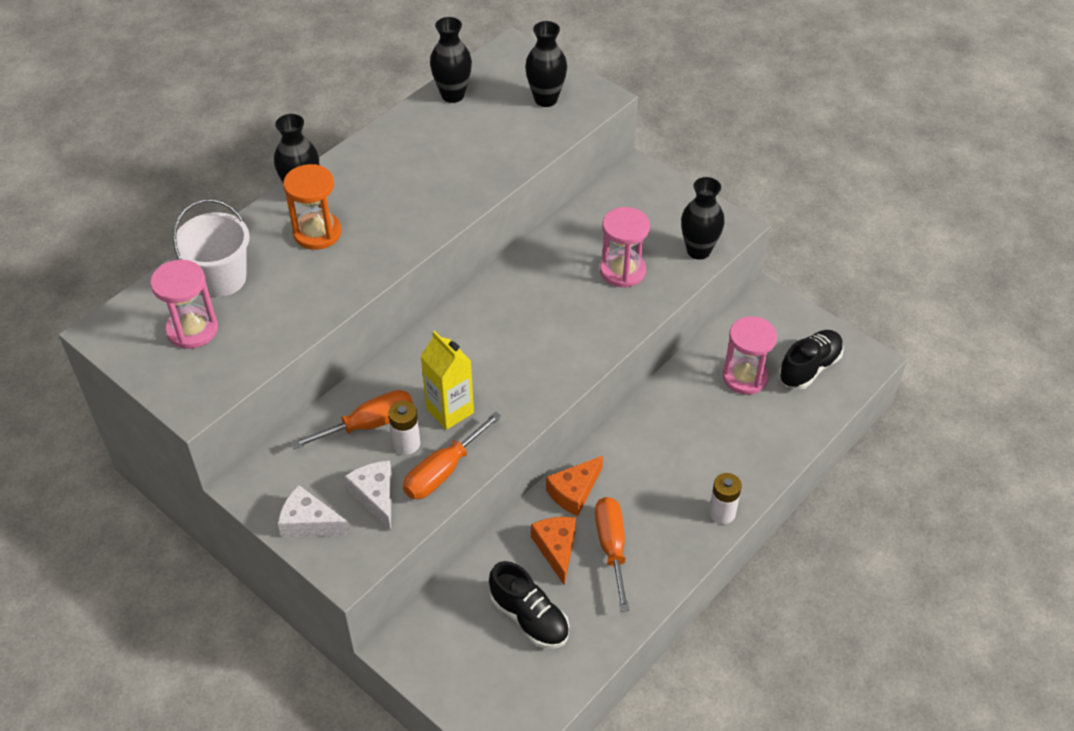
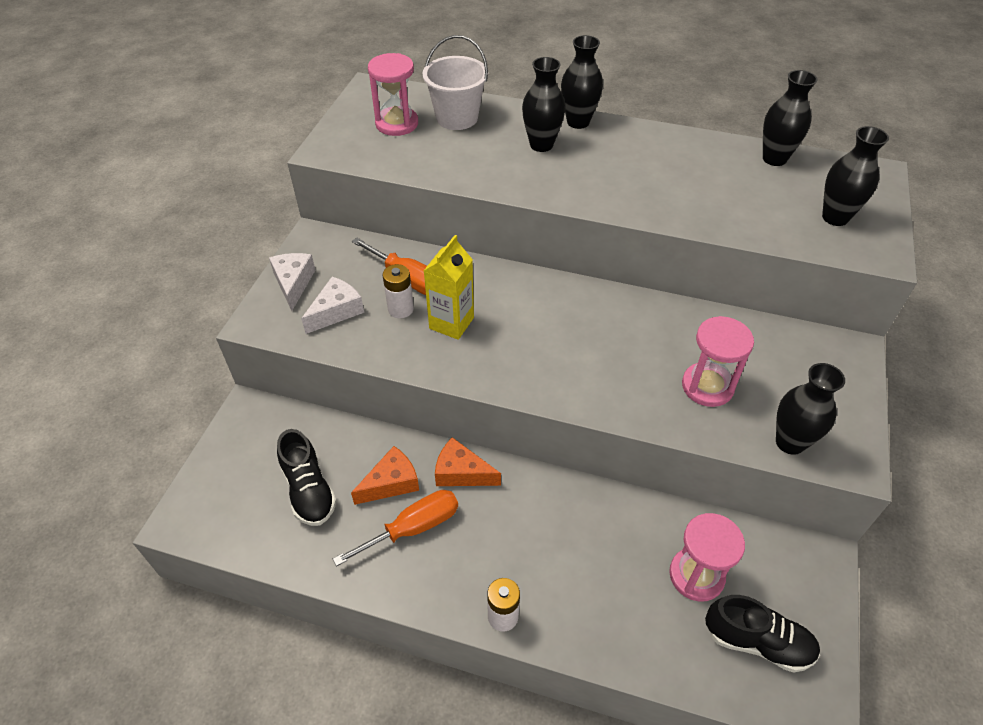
camera: 65 degrees right, 0 degrees up
orange hourglass [283,164,341,250] -> black vase [522,57,566,152]
orange screwdriver [403,412,502,499] -> none
black shoe [489,561,569,648] -> black shoe turned 45 degrees counterclockwise [277,429,337,526]

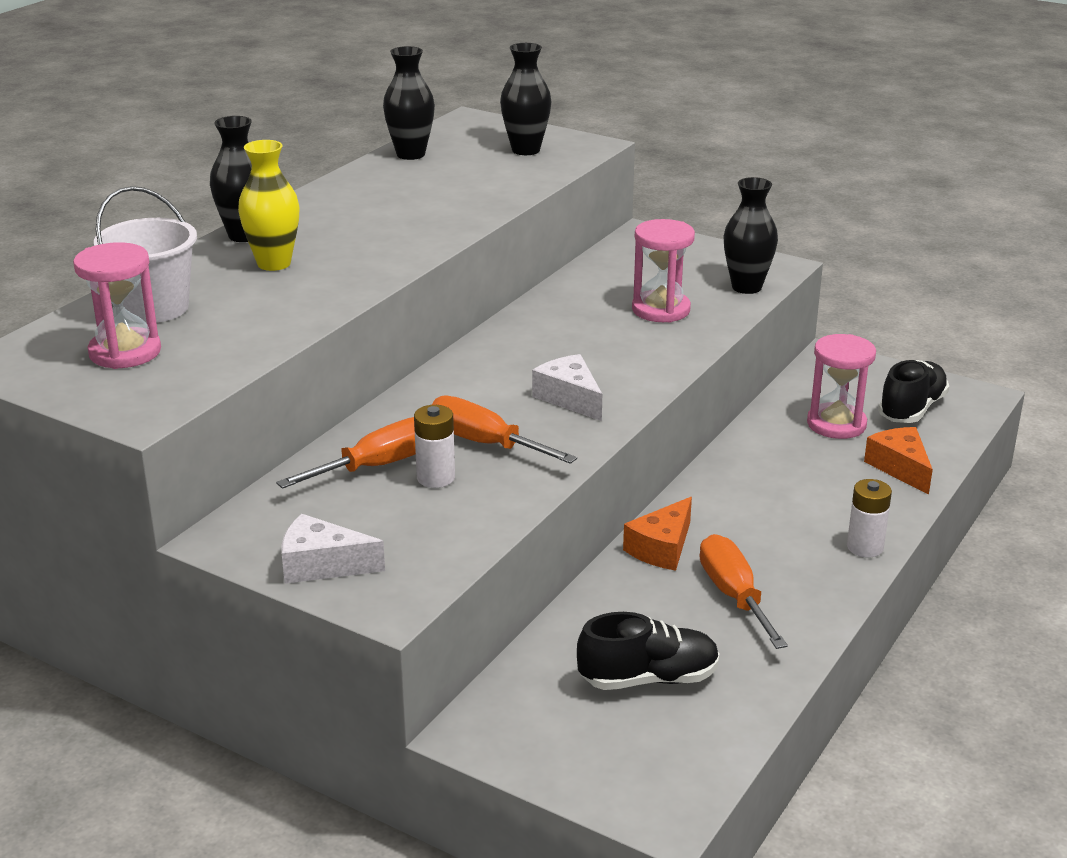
camera: 75 degrees left, 20 degrees down
white cheese [301,277,364,334] -> white cheese moved to [532,354,602,421]
orange cheese [351,446,419,505] -> orange cheese moved to [864,427,933,495]
yellow carton [424,235,474,340] -> orange screwdriver [431,395,577,464]
black vase [522,57,566,152] -> yellow vase [238,140,300,271]

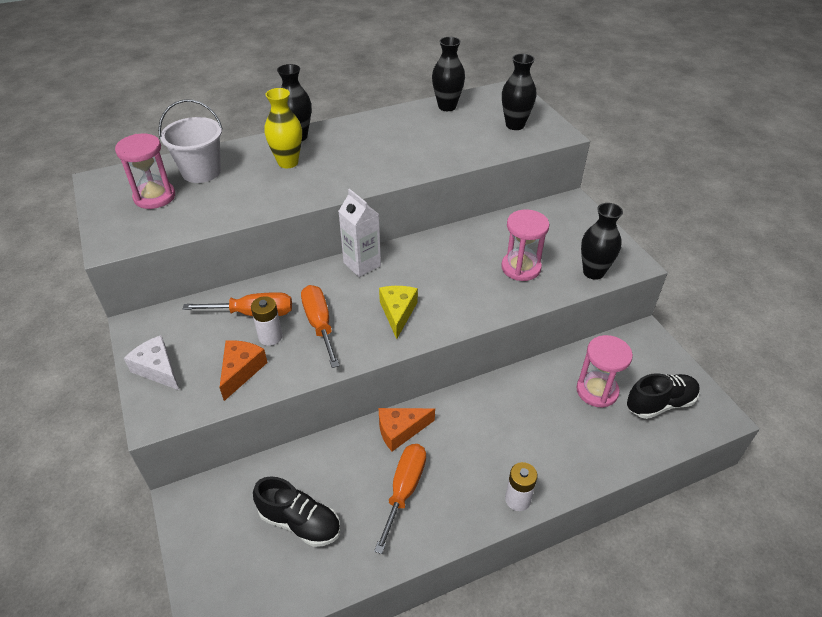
camera: 35 degrees right, 15 degrees up
white cheese [532,354,602,421] -> yellow cheese [379,286,418,339]
orange cheese [864,427,933,495] -> orange cheese moved to [219,340,267,401]
none -> white carton [338,189,381,277]

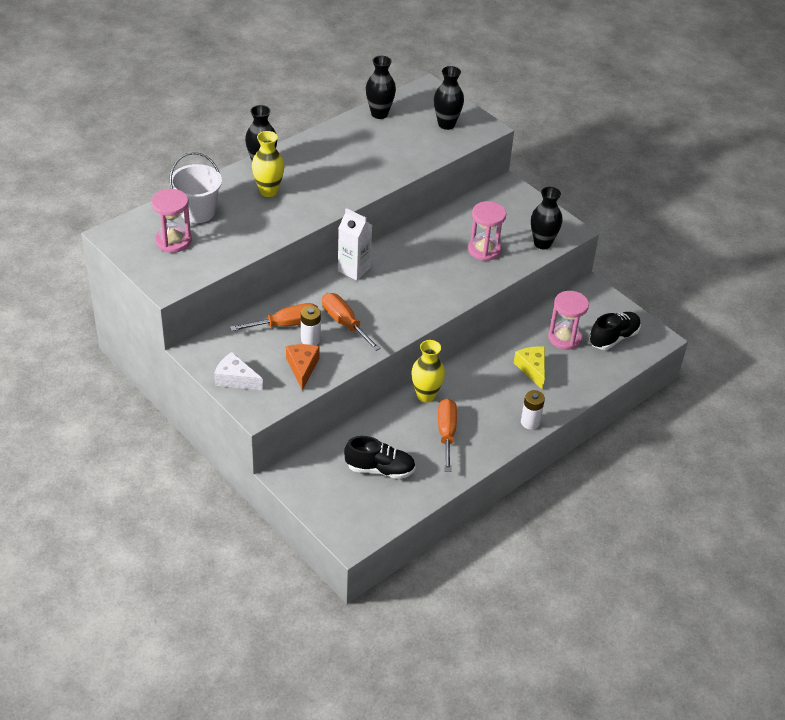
camera: 20 degrees left, 0 degrees up
yellow cheese [379,286,418,339] -> yellow cheese moved to [514,346,545,390]
orange cheese [379,408,435,451] -> yellow vase [411,340,445,403]

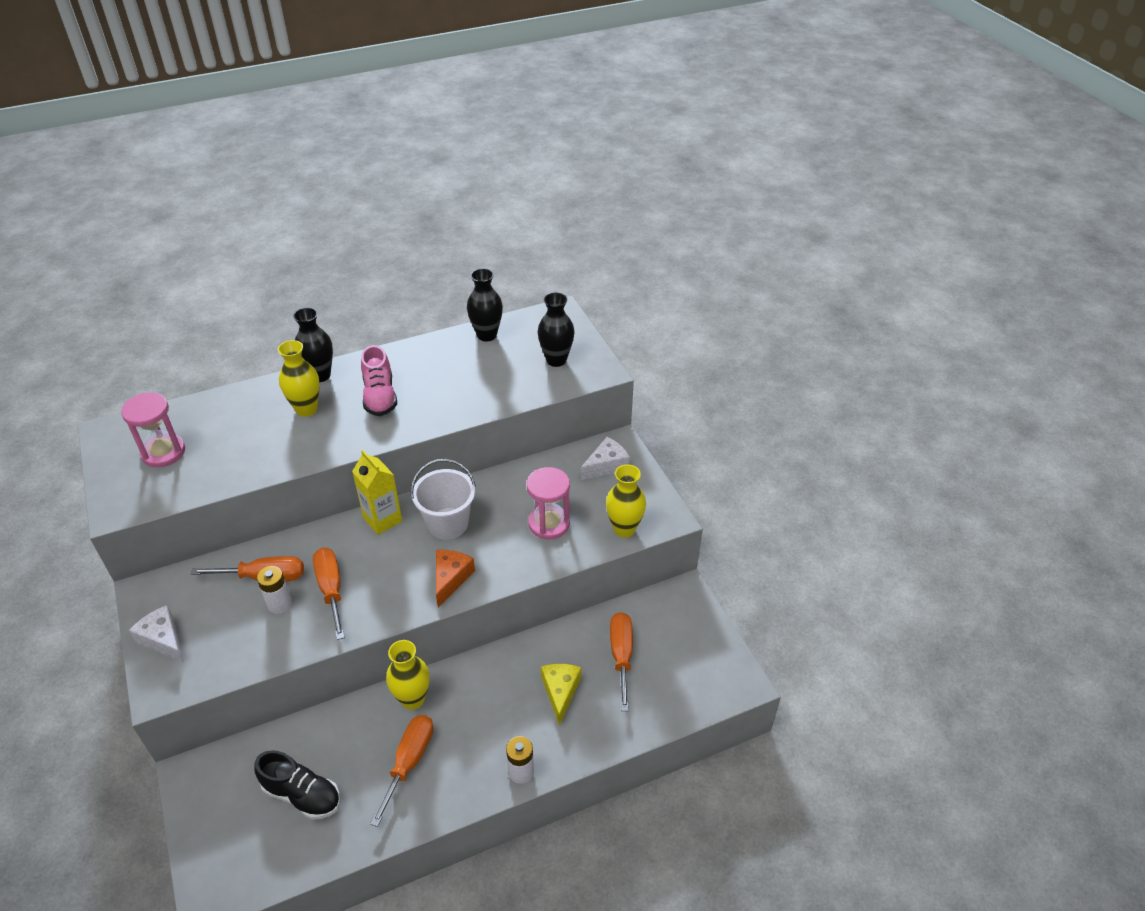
camera: 20 degrees right, 0 degrees up
white bucket [169,152,222,223] -> white bucket moved to [411,459,476,539]
orange cheese [286,344,320,391] -> orange cheese moved to [436,550,475,608]
white carton [338,208,372,281] -> yellow carton [352,450,402,535]
black vase [531,187,562,249] -> yellow vase [606,464,646,538]
pink hourglass [548,291,589,350] -> orange screwdriver [610,612,633,711]
black shoe [589,312,641,350] -> none
none -> pink shoe [361,345,397,416]
none -> white cheese [580,437,630,480]

